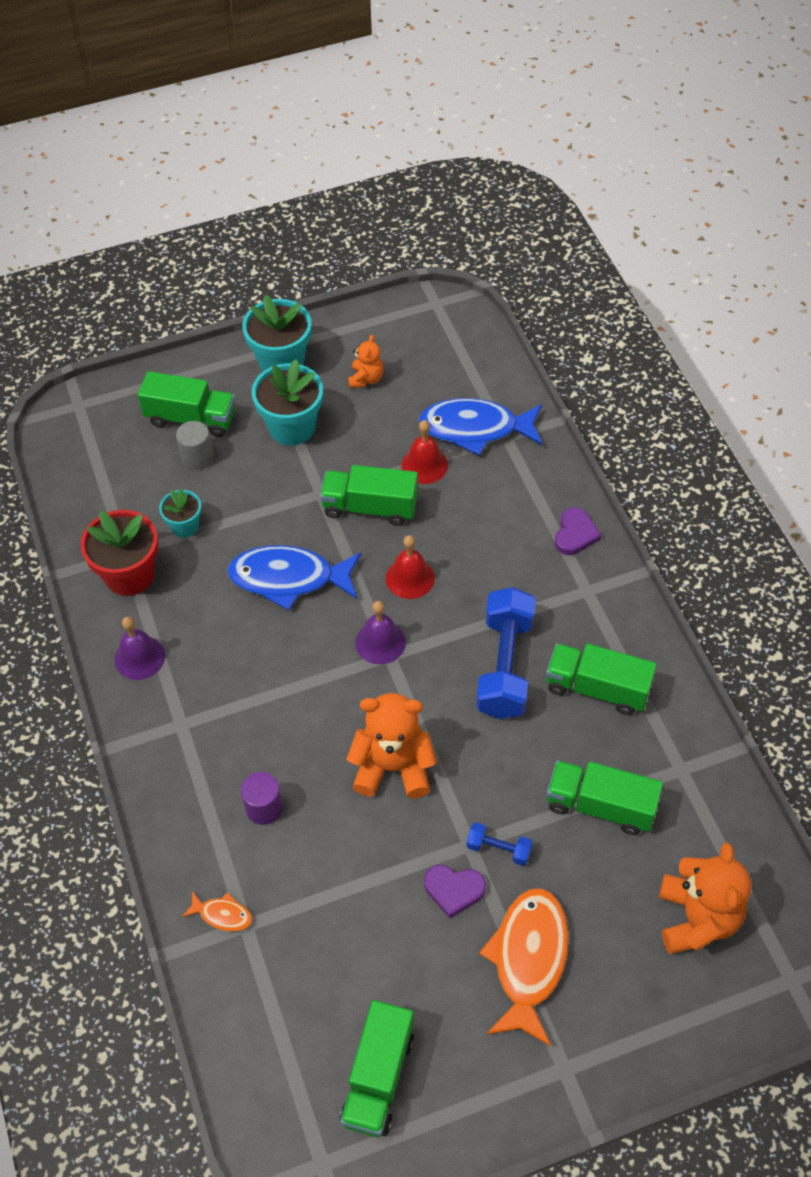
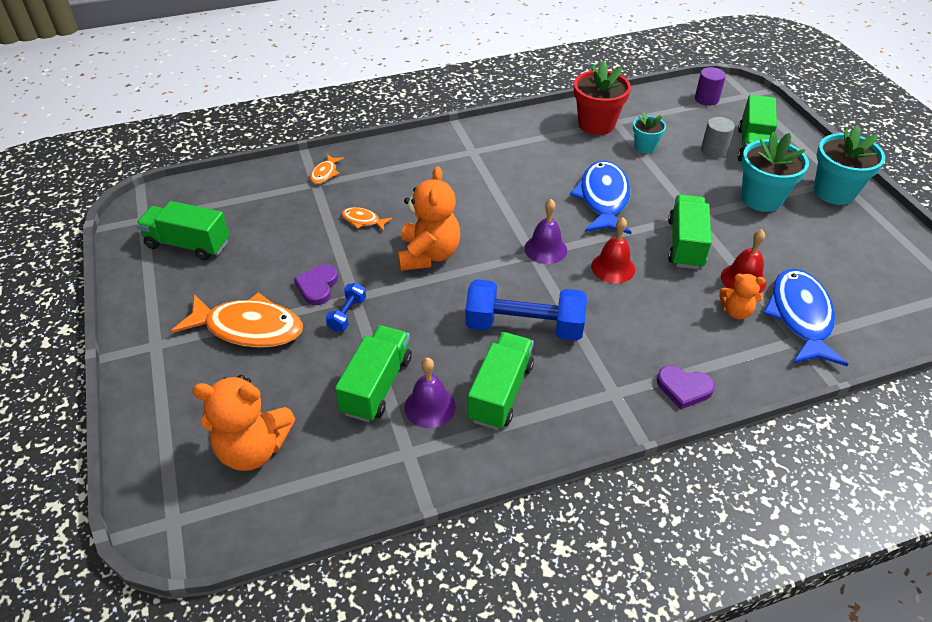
camera: 90 degrees right, 10 degrees down
purple bell [115,617,165,680] -> purple bell moved to [404,358,456,428]
purple cylinder [241,772,283,825] -> purple cylinder moved to [695,67,726,106]
orange teddy bear [349,334,384,388] -> orange teddy bear moved to [719,274,766,319]
none -> orange fish [342,207,392,231]

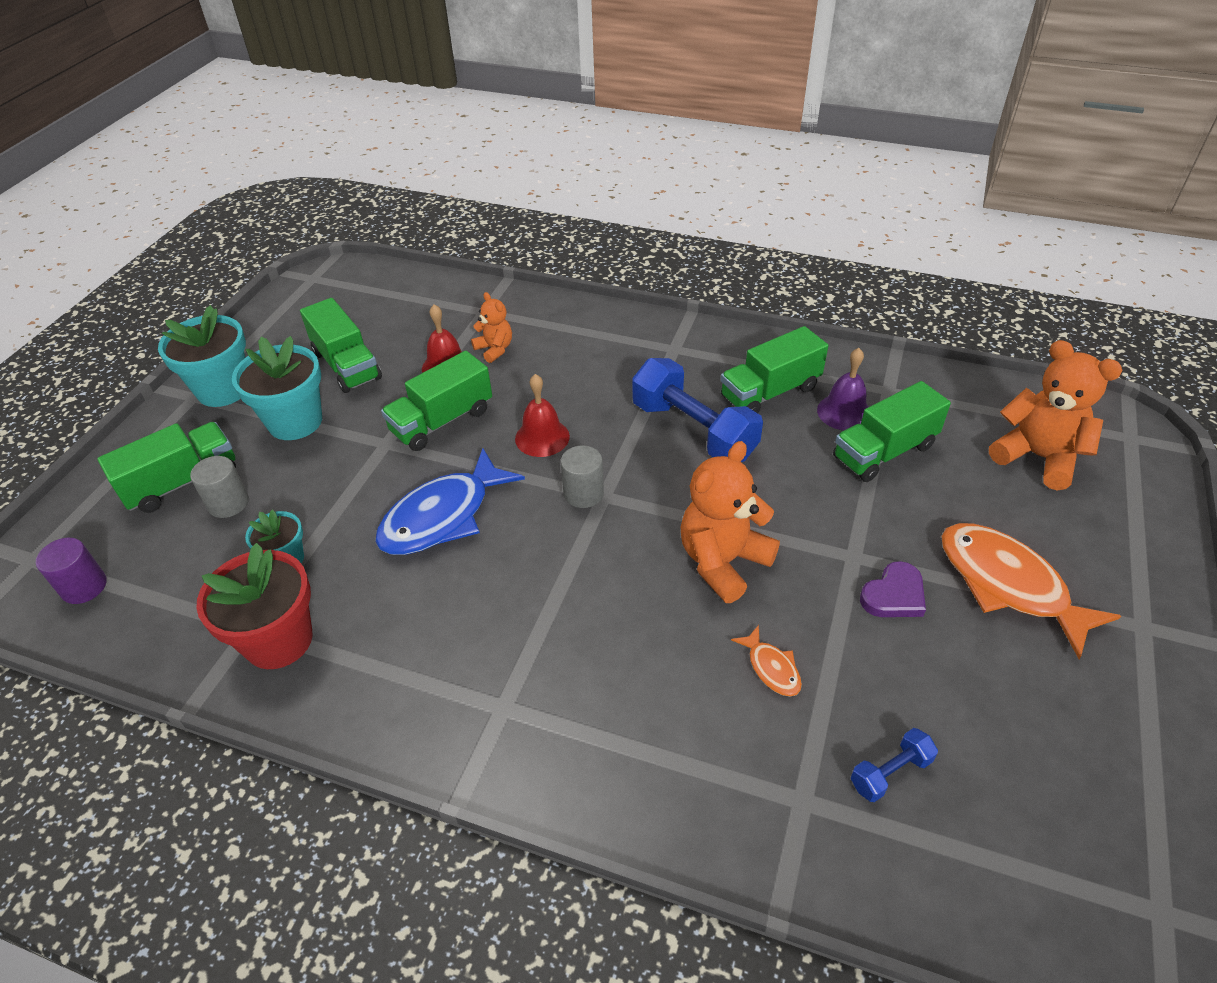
camera: 140 degrees left, 0 degrees up
green truck [136,201,229,261] -> green truck moved to [300,298,382,393]
orange fish [310,155,344,184] -> none
blue dumbbell [326,283,366,332] -> blue dumbbell moved to [850,728,938,802]
purple bell [524,199,567,264] -> grey cylinder [561,446,604,508]
purple heart [657,365,715,409] -> none
blue fish [763,269,848,366] -> none

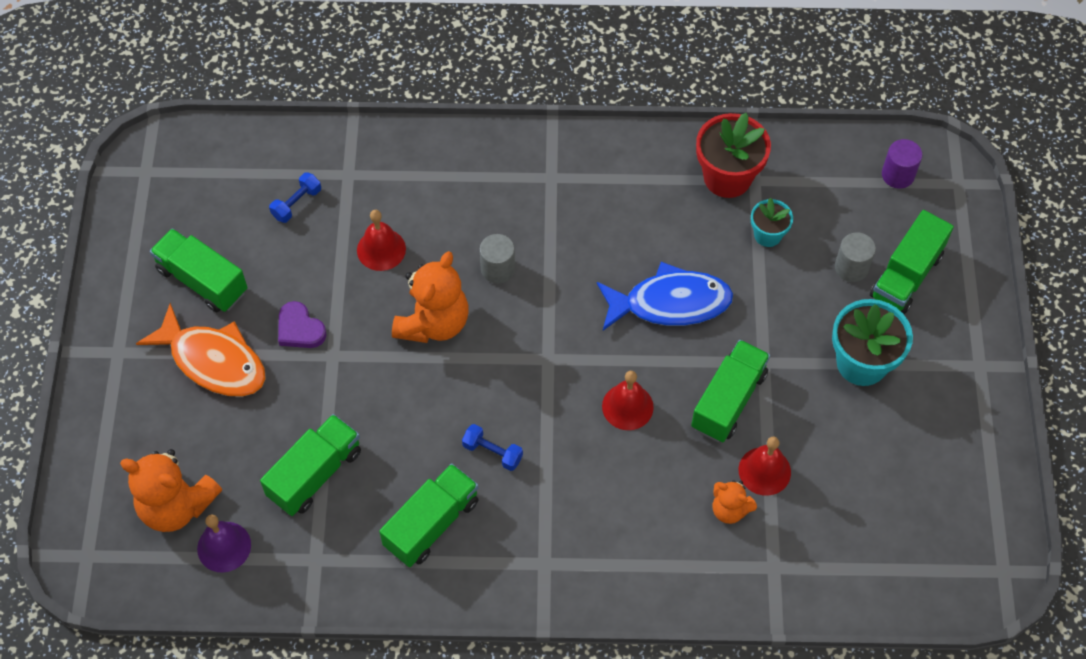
camera: 160 degrees right, 15 degrees up
turquoise flower pot [158,305,246,407] -> none
green truck [300,298,382,393] -> green truck moved to [150,228,247,312]
blue fish [375,448,525,555] -> blue fish turned 60 degrees clockwise [597,262,733,330]
grey cylinder [561,446,604,508] -> grey cylinder moved to [480,234,515,284]
blue dumbbell [632,358,763,462] -> blue dumbbell [462,424,523,471], size x0.46
orange fish [731,625,802,697] -> red bell [357,210,406,271]
purple bell [817,348,869,430] -> purple bell moved to [197,515,251,573]
purple heart [860,561,926,617] -> purple heart turned 75 degrees counterclockwise [278,301,327,348]

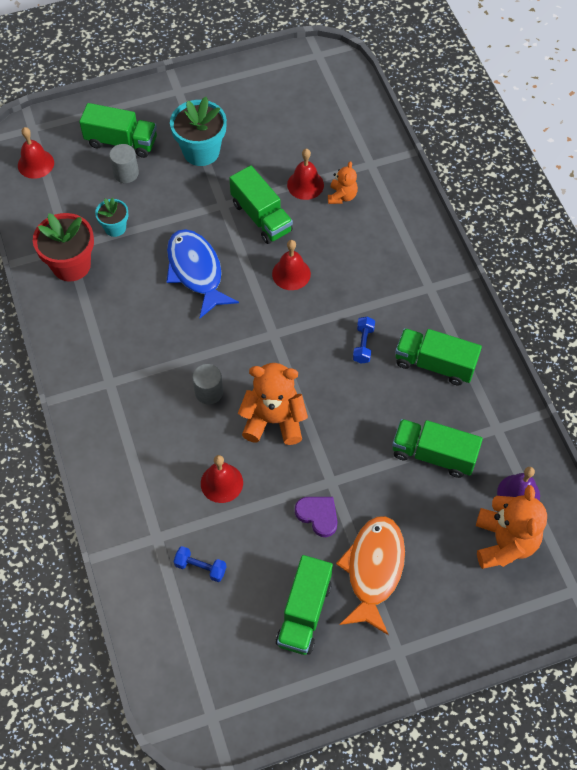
camera: 110 degrees left, 0 degrees up
purple heart [278,301,327,348] -> purple heart turned 75 degrees counterclockwise [295,497,338,537]
green truck [691,340,770,442] -> green truck turned 135 degrees counterclockwise [229,165,293,244]
purple cylinder [882,139,922,189] -> red bell [18,127,54,179]

